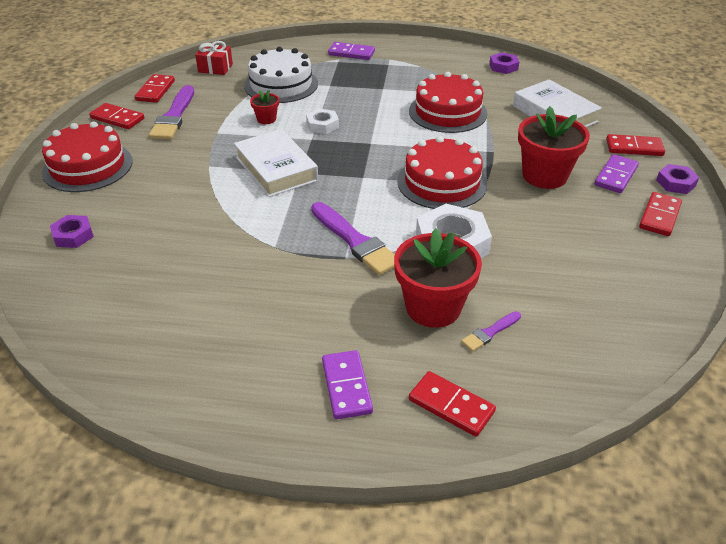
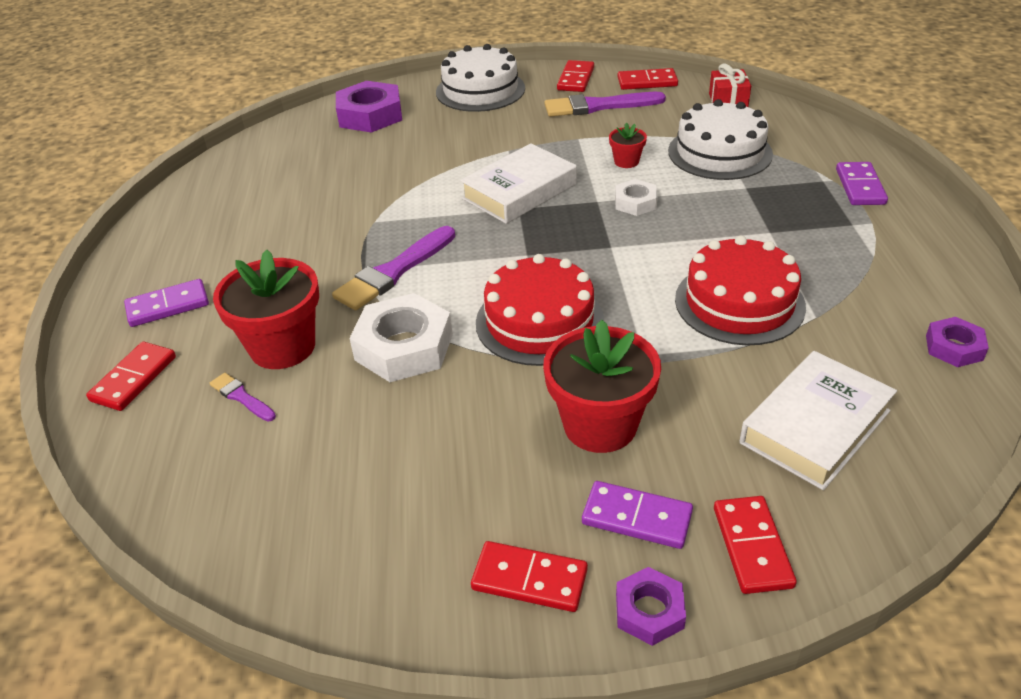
camera: 80 degrees right, 0 degrees up
red cake [42,121,133,192] -> white cake [436,44,525,112]
purple nut [50,215,94,248] -> purple nut [336,81,402,133], size x1.82

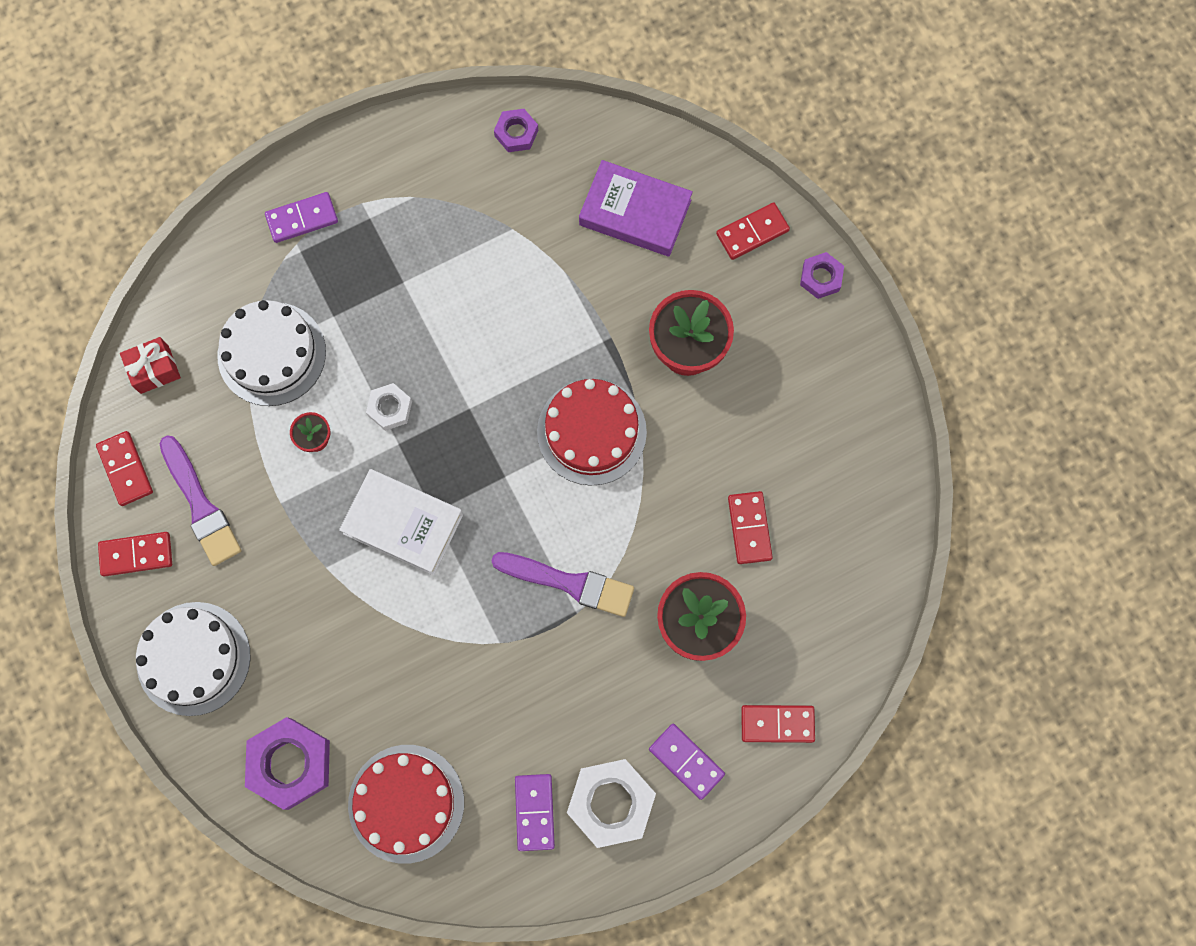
camera: 115 degrees left, 35 degrees up
purple brush [210,373,276,421] -> none
white nut [349,293,453,382] -> white nut moved to [567,759,656,848]
red domino [471,541,588,612] -> red domino moved to [728,491,773,564]
purple domino [582,481,693,549] -> purple domino moved to [515,774,555,851]
red cake [675,236,806,345] -> red cake moved to [348,745,464,864]
white book [740,351,897,490] -> purple book [579,160,693,257]

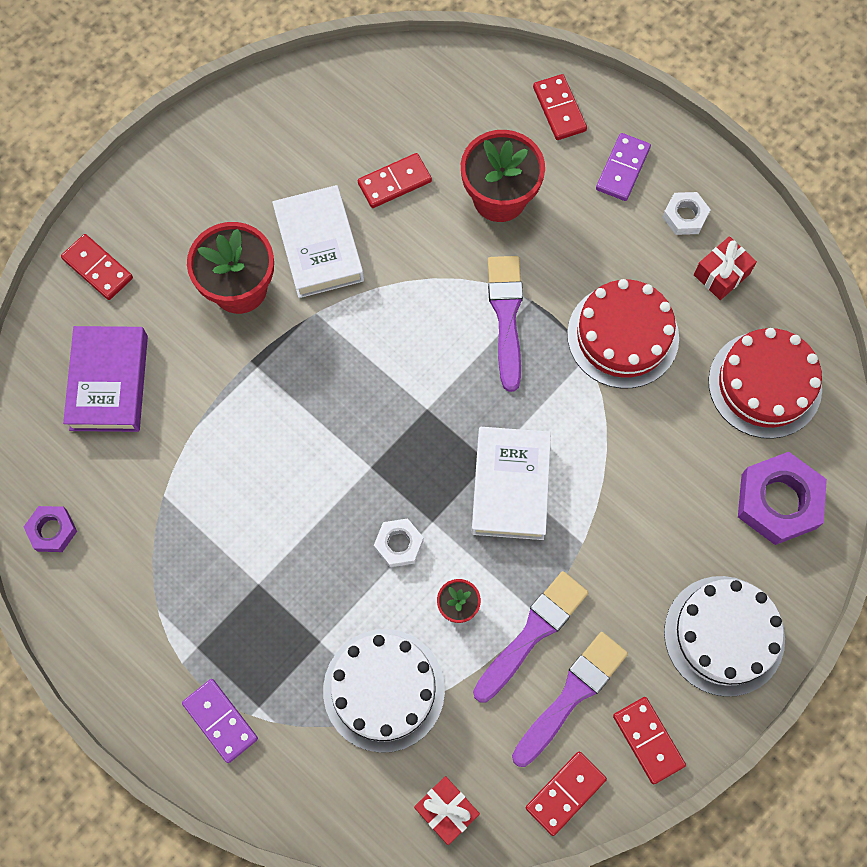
camera: 110 degrees left, 5 degrees down
purple domino [515,774,555,851] -> red gift [694,236,757,300]
red cake [537,379,647,486] -> red cake moved to [567,279,679,389]
white nut [567,759,656,848] -> white nut [663,192,711,235], size x0.55
purple nut [800,252,844,299] -> none
none -> white book [272,185,364,298]
none -> purple brush [473,571,588,703]

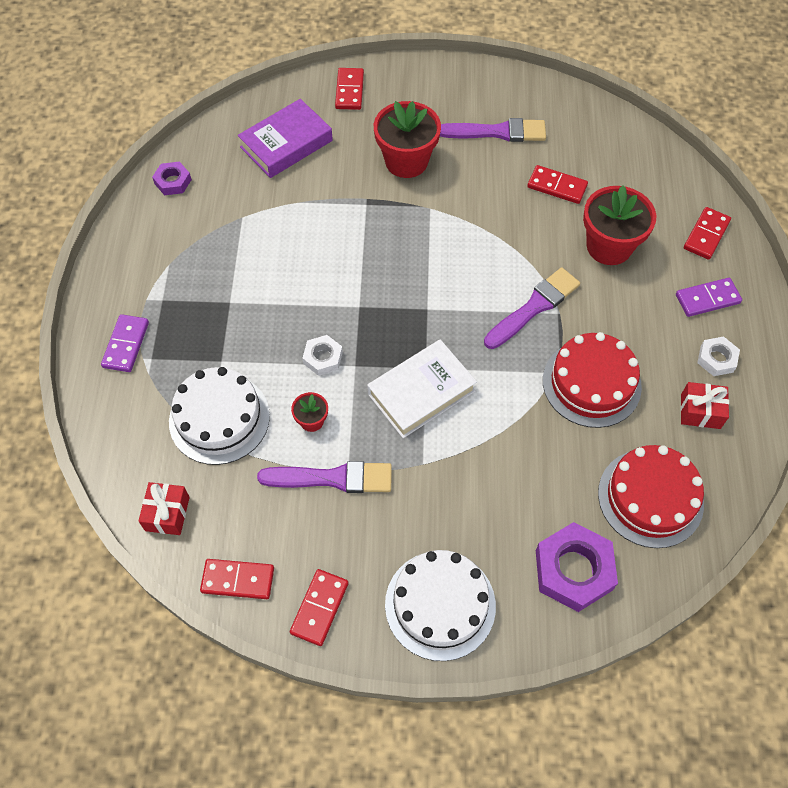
camera: 50 degrees right, 10 degrees down
white book [272,185,364,298] -> none
purple brush [512,632,628,767] -> purple brush moved to [440,118,546,142]

